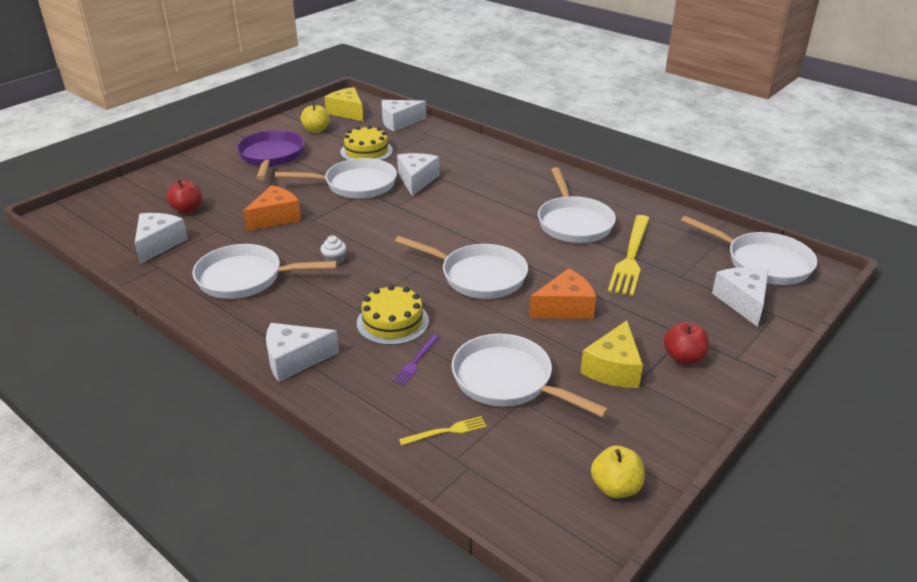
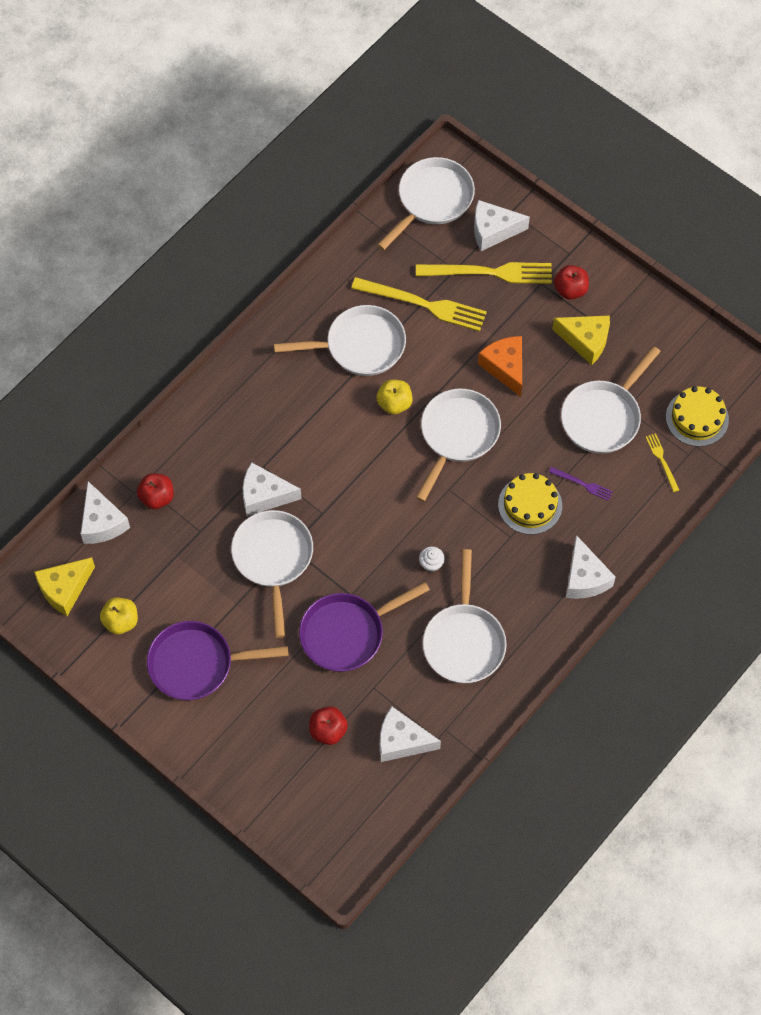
camera: 90 degrees left, 30 degrees up
orange cheese [243,185,301,231] -> purple pan [299,582,430,672]
yellow cake [340,125,393,160] -> yellow cake moved to [666,386,729,447]
yellow apple [591,446,645,498] -> yellow apple moved to [377,379,413,415]
none -> red apple [137,473,174,509]
none -> yellow fork [416,262,552,284]

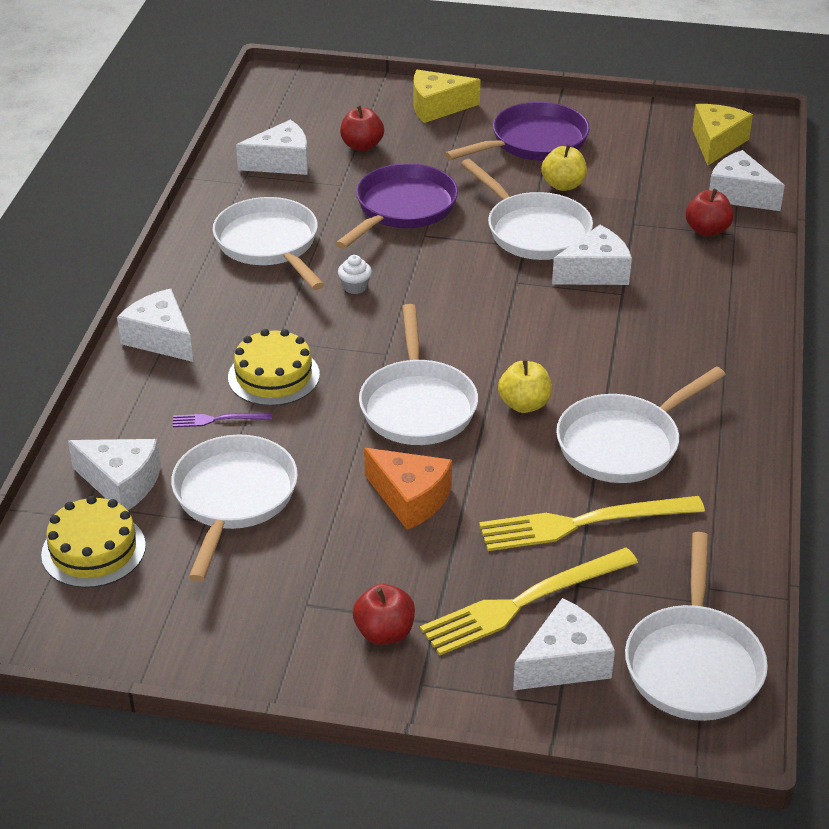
camera: 150 degrees right, 25 degrees down
yellow apple [100,597,138,635] -> yellow apple moved to [541,144,587,191]
yellow cheese [552,315,610,365] -> yellow cheese moved to [414,70,481,123]
yellow fork [646,433,679,492] -> white cheese [68,439,161,510]

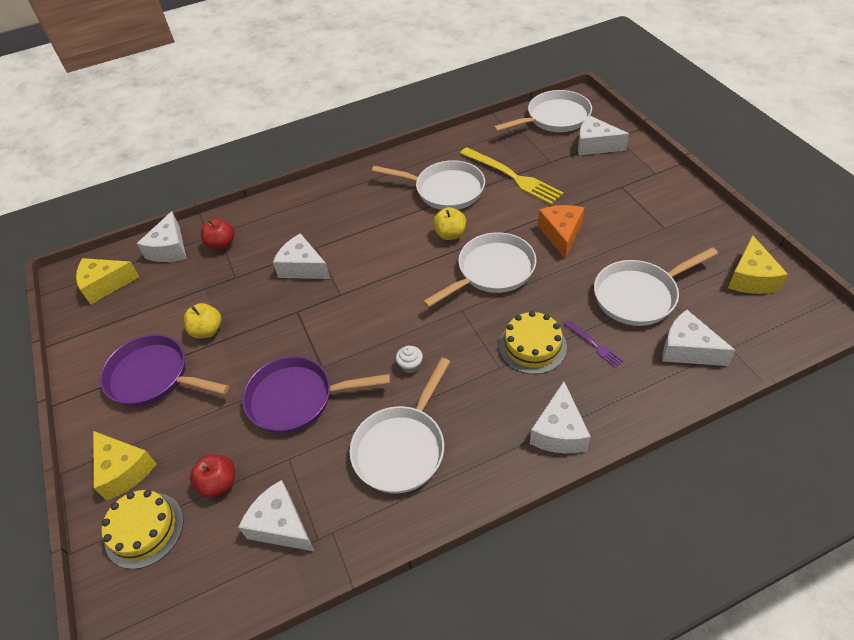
camera: 120 degrees left, 10 degrees up
yellow cake [41,496,146,588] -> yellow cake moved to [102,490,184,569]
white cheese [68,439,161,510] -> white cheese turned 45 degrees counterclockwise [662,310,736,366]
red apple [353,584,415,645] -> none
yellow fork [420,548,638,655] -> none
white pan [461,159,593,260] -> none
none -> yellow cheese [728,235,788,294]

